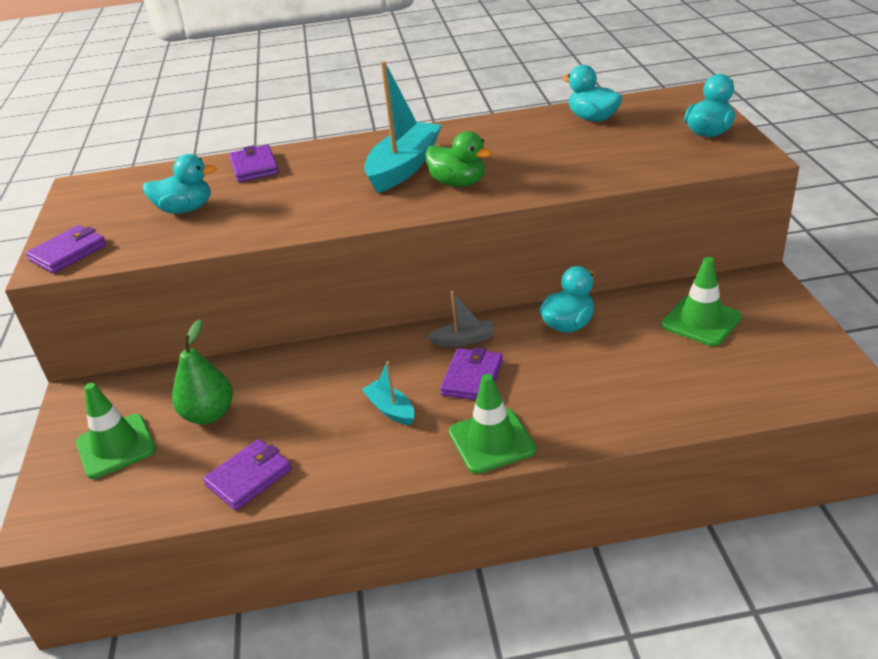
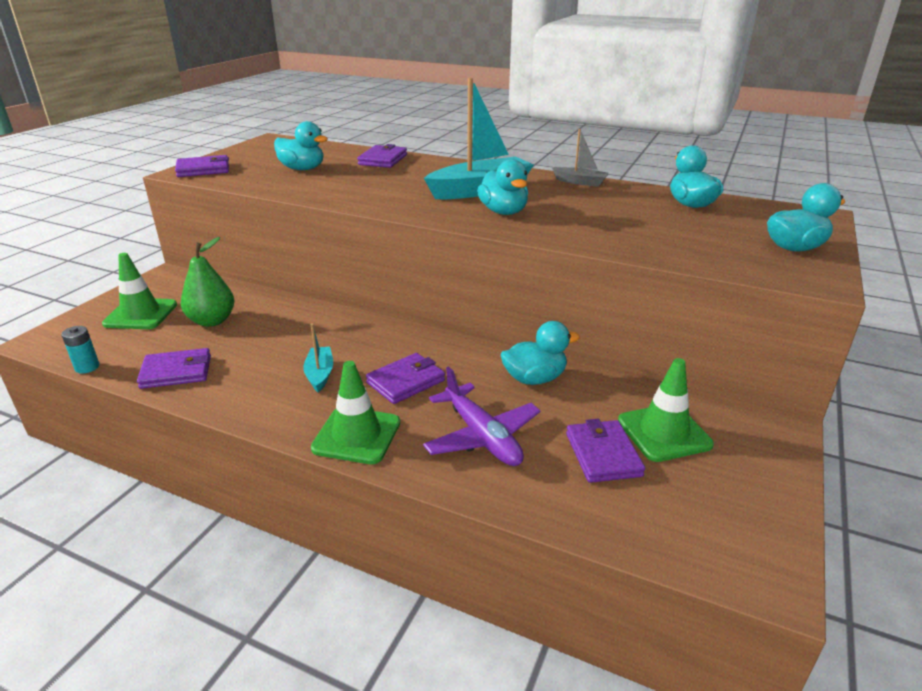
camera: 30 degrees right, 5 degrees down
green duck [425,131,492,187] -> turquoise duck [477,159,528,215]
grey boat [428,291,494,347] -> grey boat moved to [552,129,609,187]
none -> turquoise battery [61,326,99,374]
none -> purple plane [423,366,540,466]
none -> purple wallet [566,419,645,483]

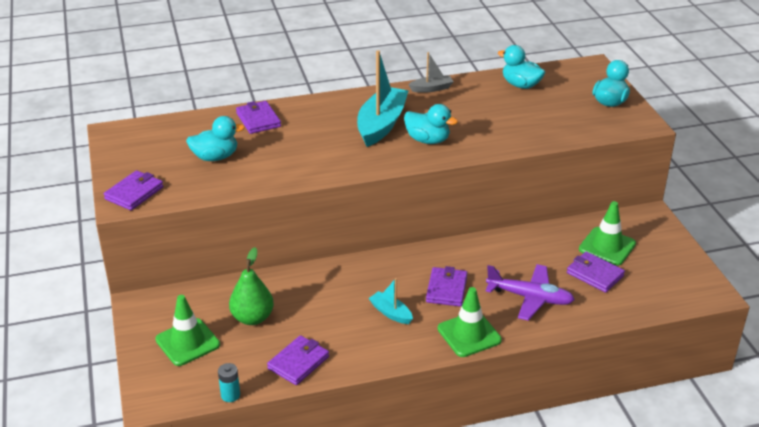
camera: 40 degrees left, 5 degrees up
turquoise duck [500,321,580,385] -> none

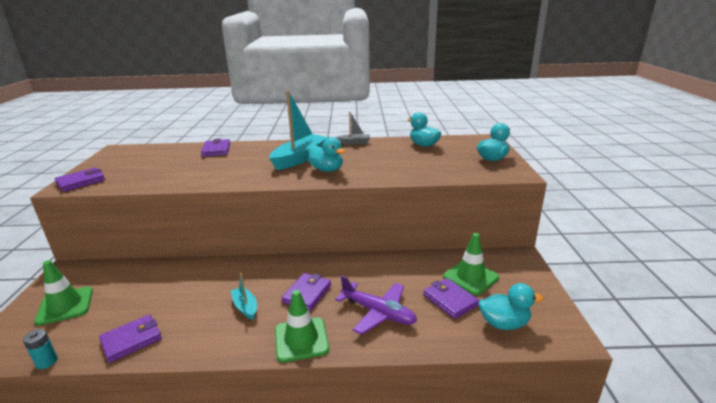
camera: 15 degrees right, 10 degrees down
turquoise duck [186,116,245,161] -> turquoise duck moved to [479,283,544,330]
green pear [229,247,274,325] -> none

